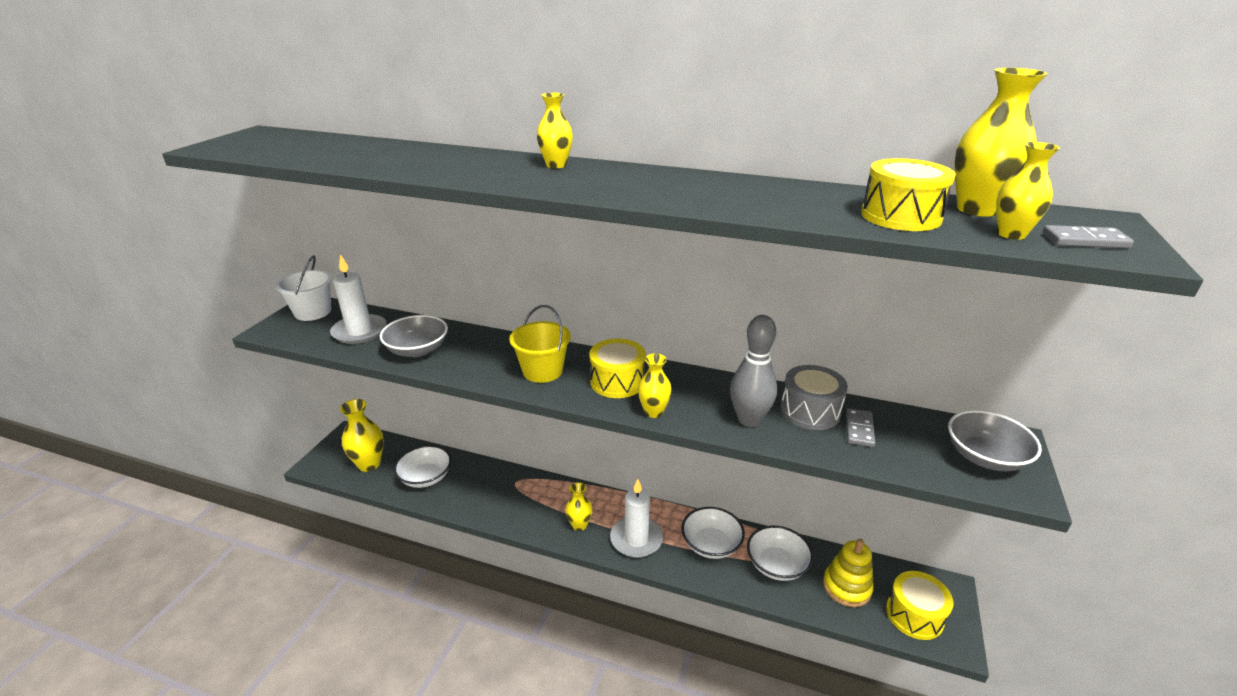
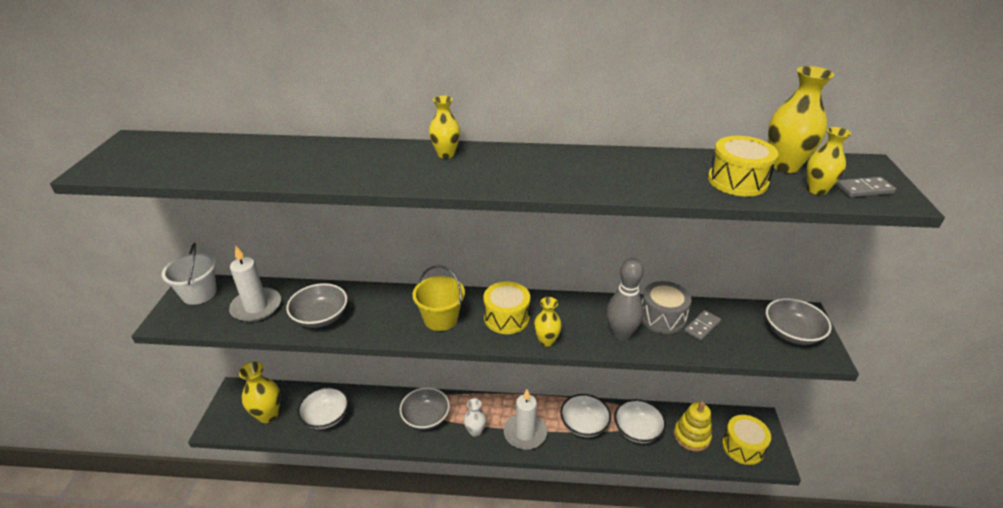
camera: 15 degrees left, 5 degrees up
yellow vase [565,482,593,531] -> white vase [464,398,486,437]
grey domino [846,408,875,447] -> grey domino turned 45 degrees clockwise [684,310,721,341]
none -> grey bowl [400,387,450,430]

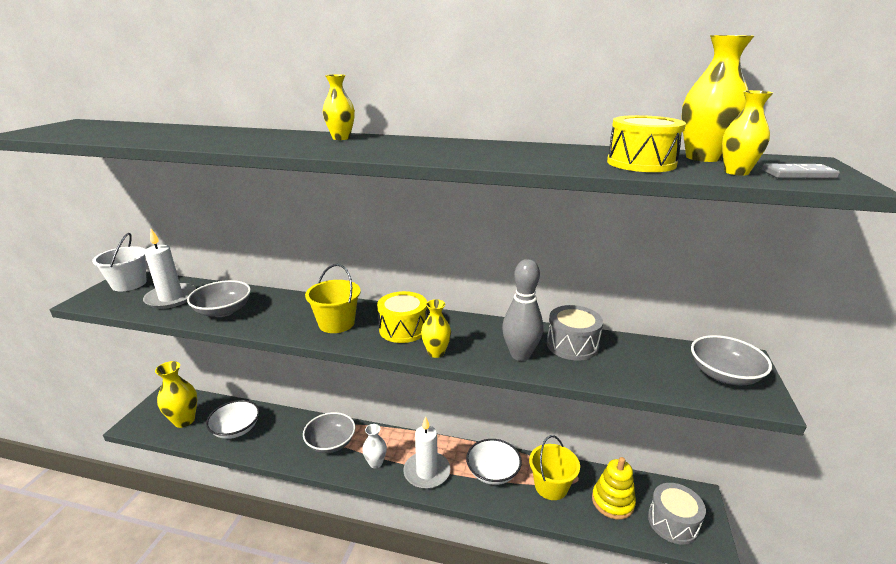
camera: 10 degrees right, 10 degrees down
white bowl [614,399,666,443] -> yellow bucket [529,435,580,500]
grey domino [684,310,721,341] -> none
yellow drum [722,415,771,465] -> grey drum [648,483,706,545]

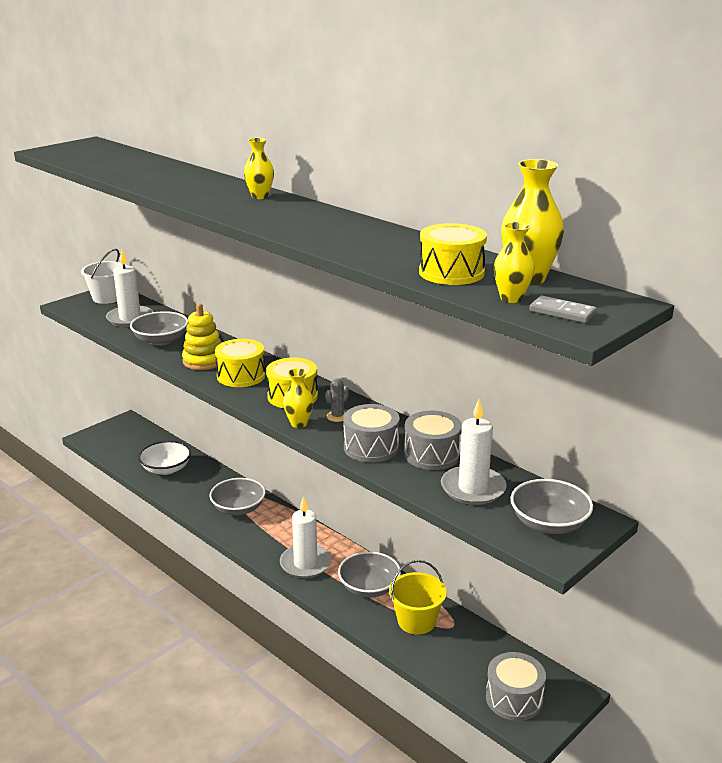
camera: 30 degrees right, 0 degrees up
yellow vase [155,361,197,428] -> none
yellow bucket [305,264,361,333] -> yellow drum [215,339,265,387]
white vase [362,424,387,468] -> none
white bowl [466,439,522,485] -> grey bowl [338,552,401,597]
grey bowling pin [502,259,543,361] -> grey drum [343,404,400,462]
yellow stacking toy [592,457,636,519] -> yellow stacking toy moved to [182,304,222,370]
none -> grey cactus [325,379,349,422]
none -> white candle [441,399,507,505]

